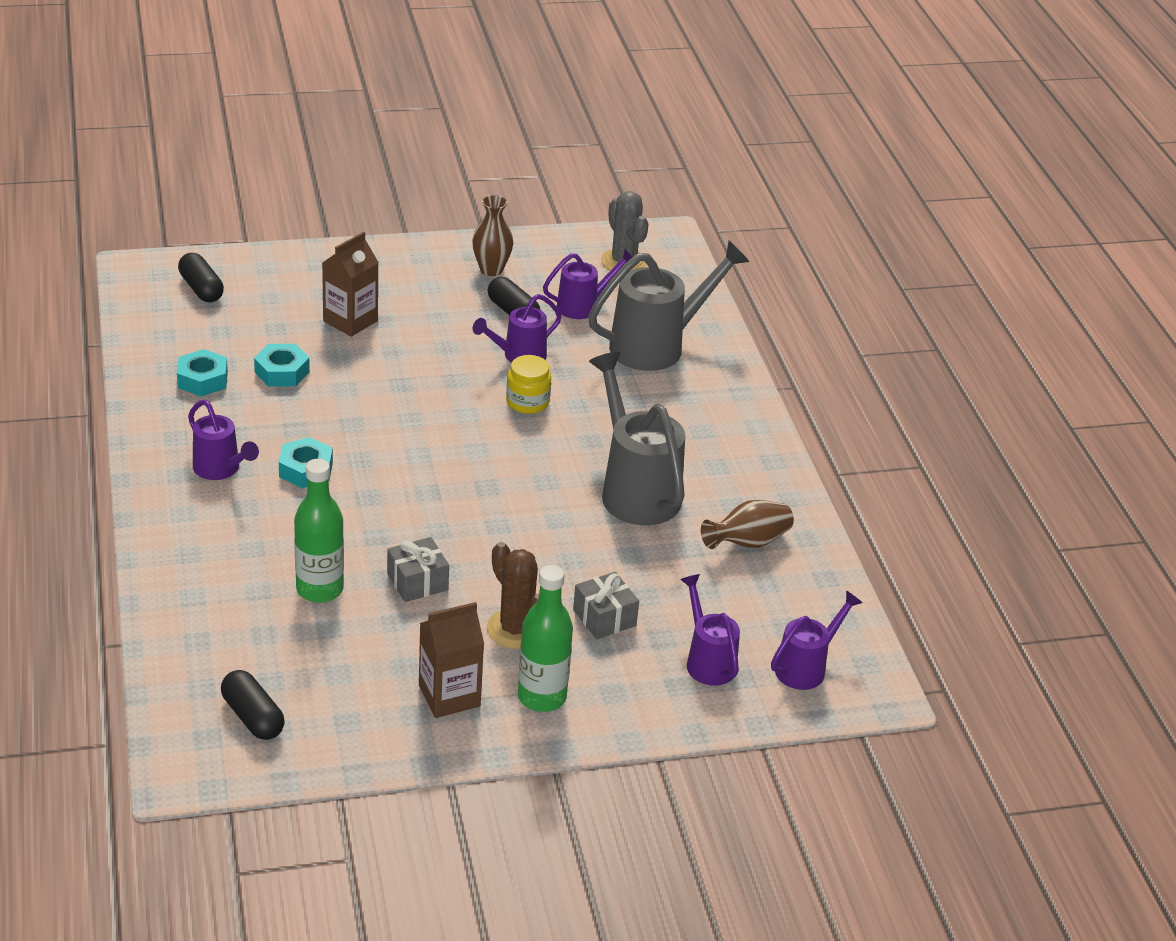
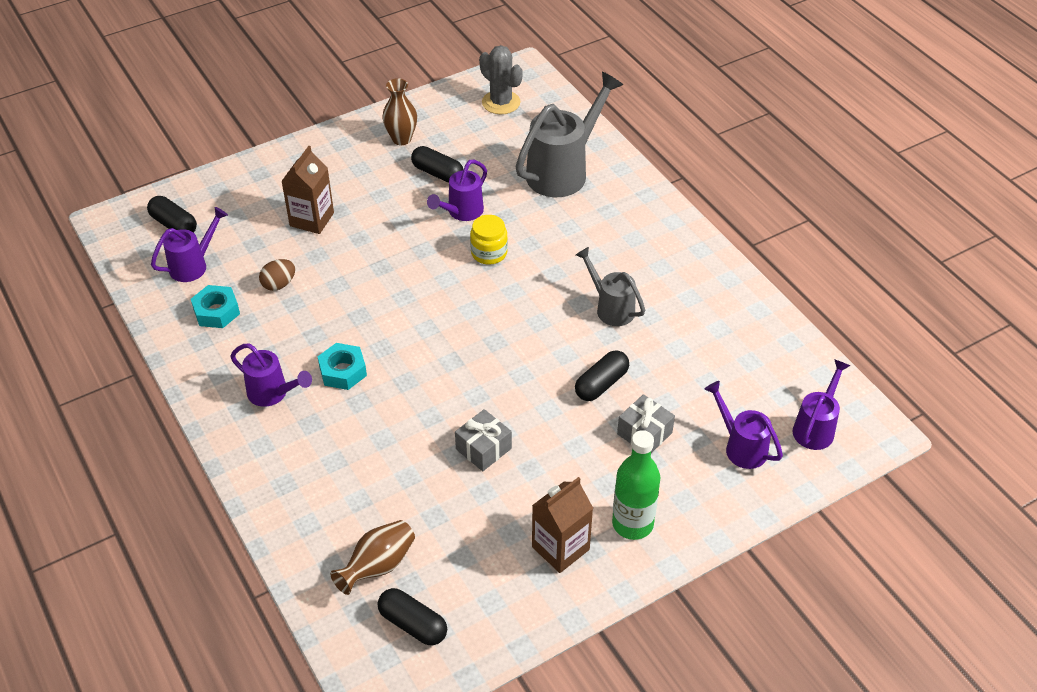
camera: 15 degrees left, 10 degrees up
turquoise nut [254,344,310,387] -> brown egg [259,259,295,291]
green bottle [294,459,344,603] -> none
brown cactus [487,542,539,649] -> none
purple watering can [543,249,633,319] -> purple watering can moved to [151,207,228,282]
grey watering can [589,352,685,525] -> grey watering can [576,247,645,326], size x0.57
brown vase [701,500,794,549] -> brown vase moved to [330,520,415,595]
none -> black capsule [575,350,629,401]

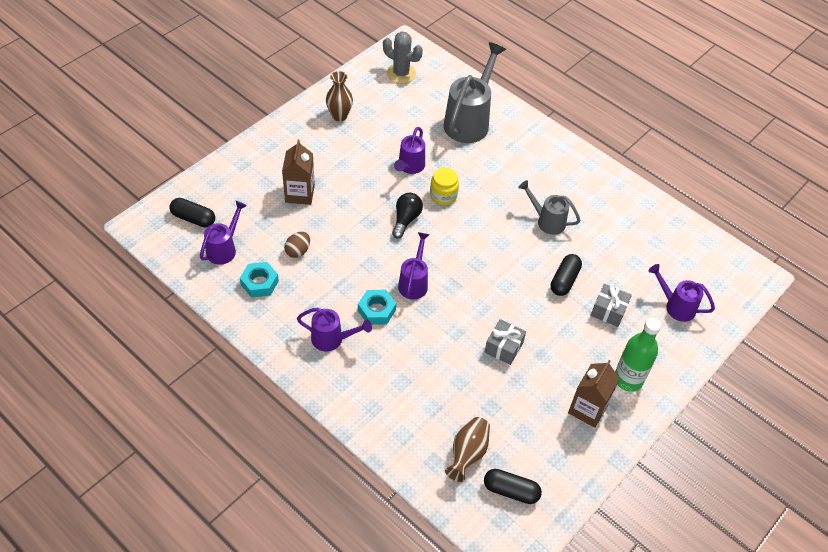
camera: 20 degrees left, 5 degrees up
black capsule [411,146,463,183] -> none
purple watering can [793,359,850,450] -> purple watering can moved to [398,232,429,300]
none -> black light bulb [392,193,423,239]

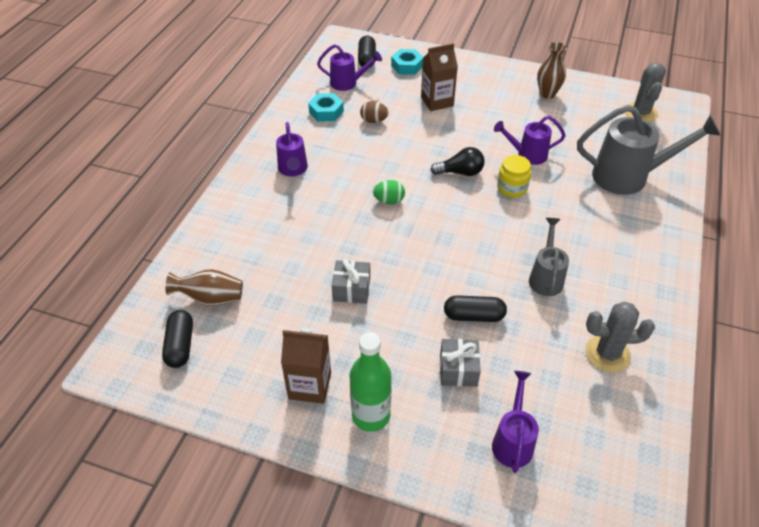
camera: 70 degrees right, 5 degrees down
turquoise nut [358,290,396,325] -> turquoise nut moved to [391,49,423,75]
purple watering can [398,232,429,300] -> green egg [373,180,405,204]
none -> grey cactus [585,302,655,372]

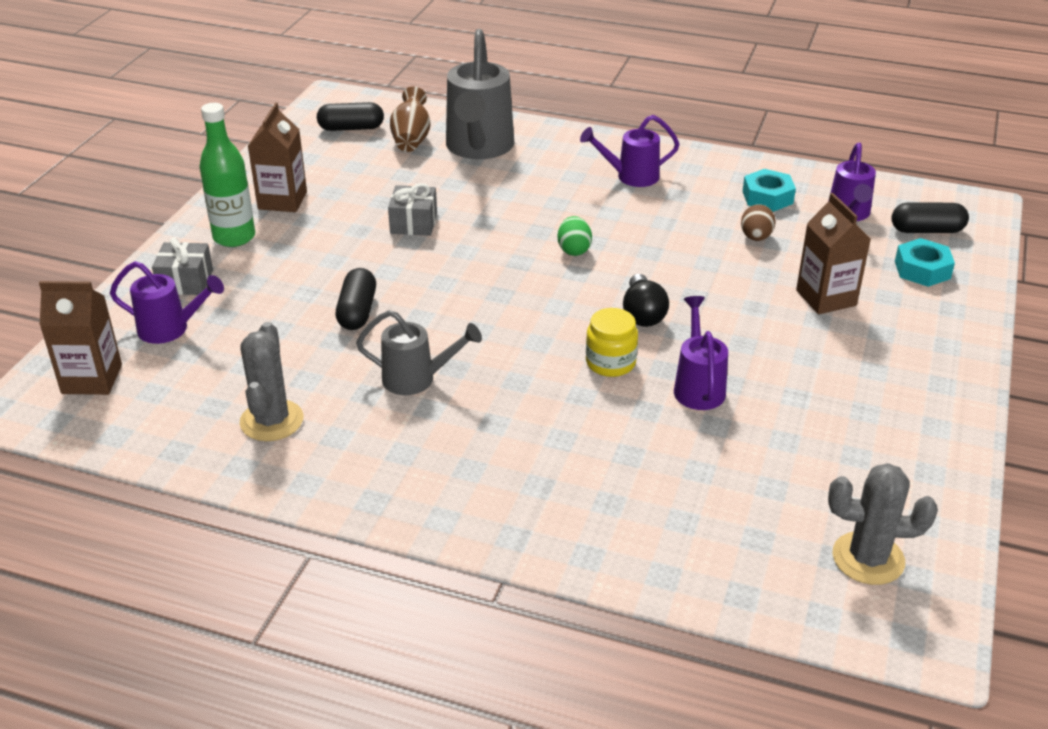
camera: 90 degrees right, 10 degrees down
grey gift [440,339,481,387] -> grey gift moved to [152,237,213,295]
brown vase [537,42,567,99] -> none
grey watering can [577,105,721,195] -> grey watering can moved to [446,29,514,159]
none -> brown carton [39,281,122,395]

